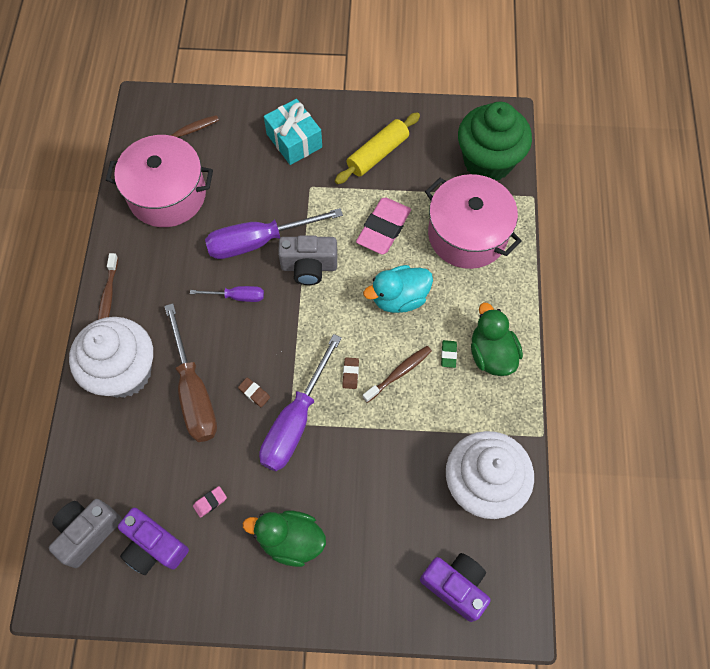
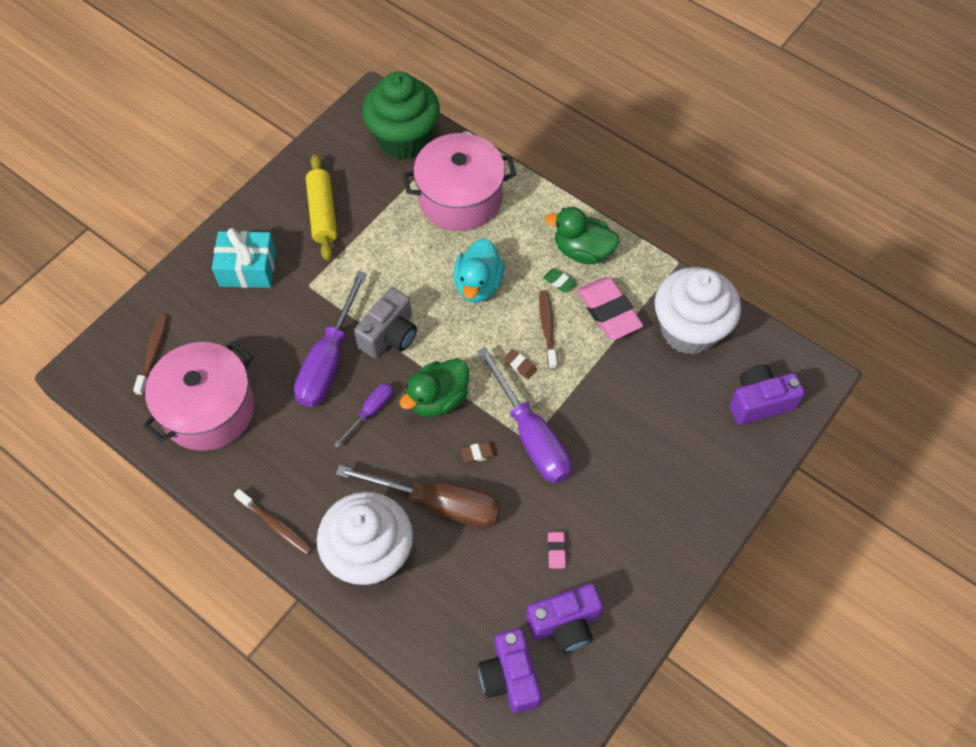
camera: 55 degrees left, 5 degrees down
grey camera [49,499,122,568] -> purple camera [478,628,541,714]
green duck [243,511,326,567] -> green duck moved to [399,359,469,417]
pink eraser [356,197,411,255] -> pink eraser moved to [577,277,643,340]

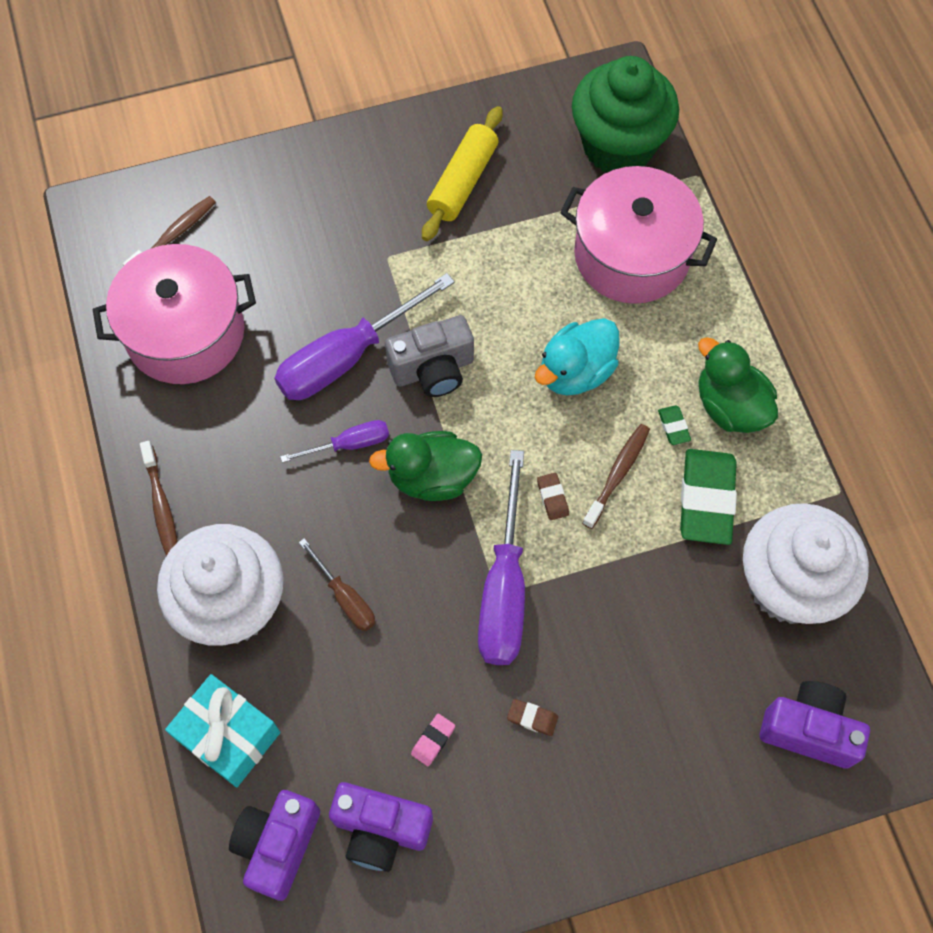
camera: 35 degrees right, 5 degrees up
turquoise gift [212,228,276,288] -> turquoise gift moved to [165,674,280,787]
brown screwdriver [336,465,501,528] -> brown screwdriver [299,538,375,631], size x0.52
brown eraser [461,441,497,463] -> brown eraser moved to [507,699,558,736]
pink eraser [577,277,643,340] -> green eraser [680,449,737,545]

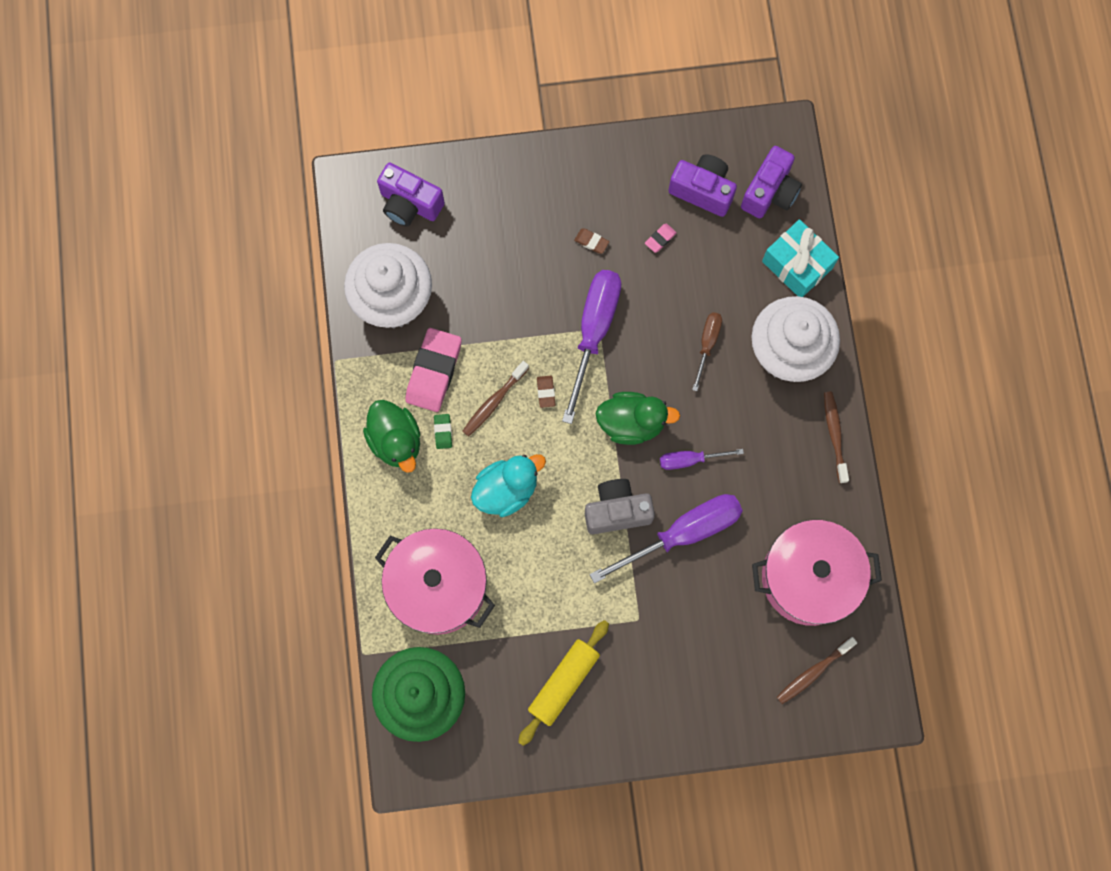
camera: 170 degrees left, 10 degrees up
brown screwdriver [299,538,375,631] -> brown screwdriver turned 45 degrees clockwise [692,312,722,391]
green eraser [680,449,737,545] -> pink eraser [405,328,462,412]

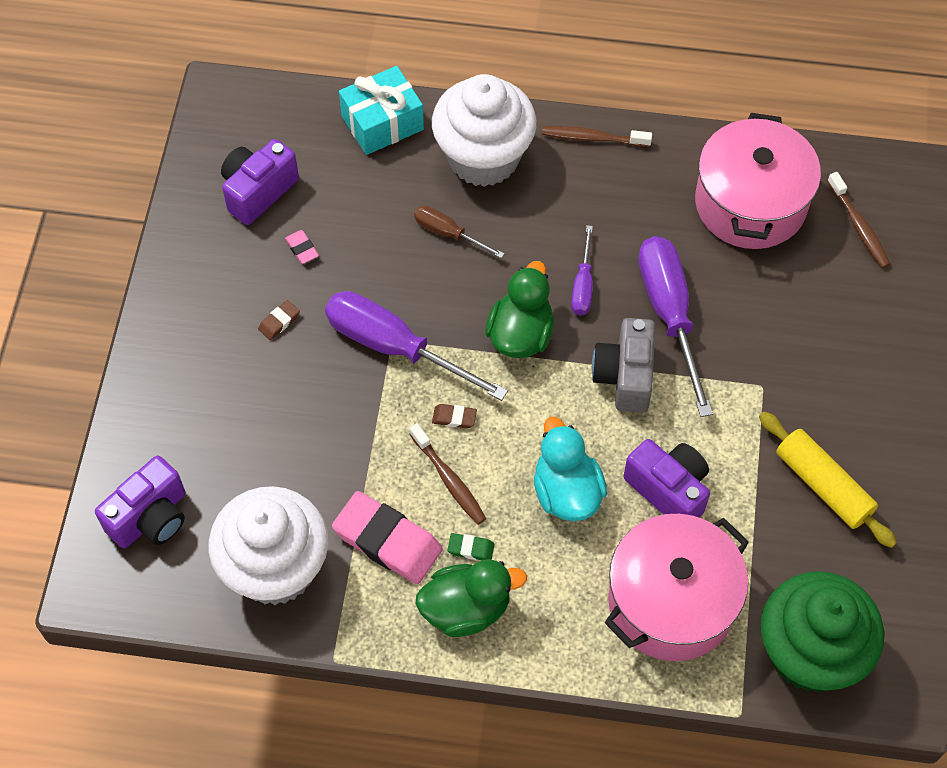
camera: 75 degrees left, 15 degrees down
purple camera [741,146,802,218] -> purple camera moved to [623,439,710,518]

